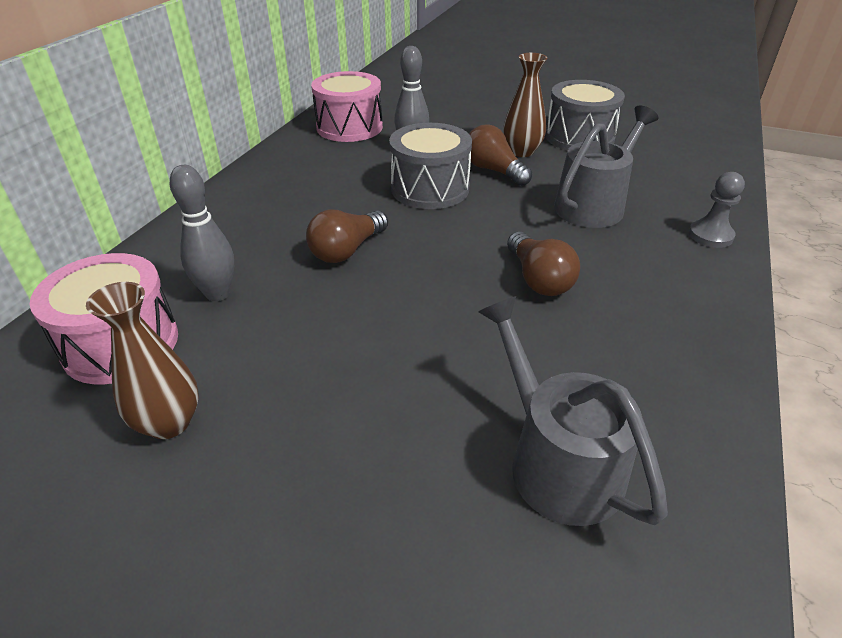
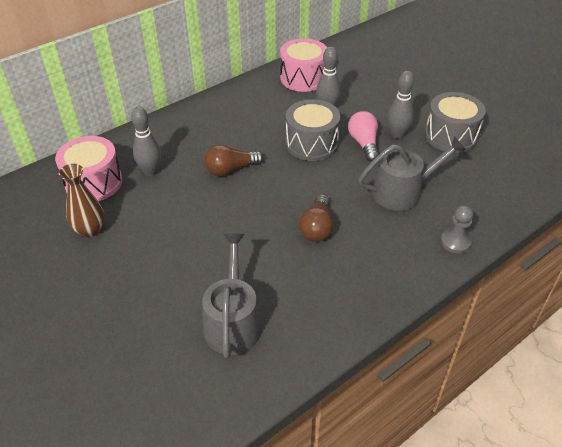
camera: 30 degrees right, 5 degrees up
brown light bulb [469,124,532,186] -> pink light bulb [348,111,379,162]
brown vase [503,53,548,157] -> grey bowling pin [388,71,415,139]

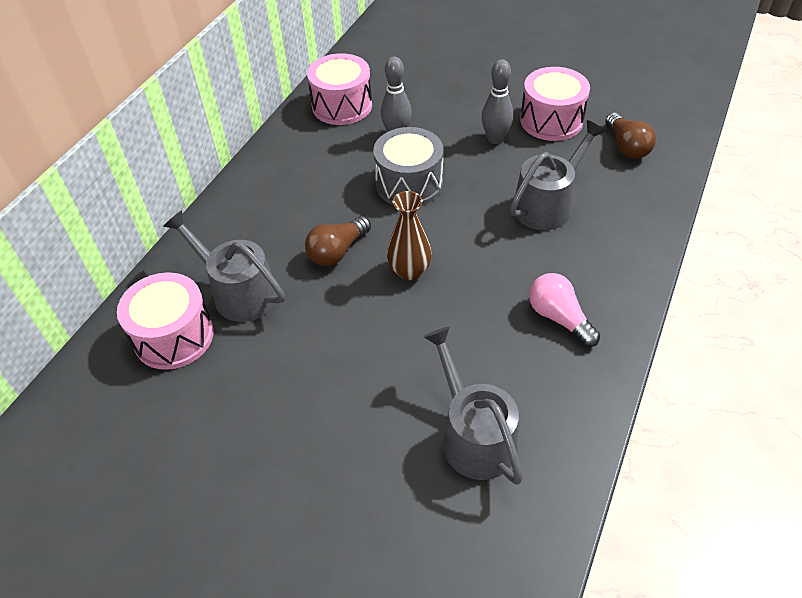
camera: 25 degrees left, 5 degrees up
brown vase [58,164,105,237] -> brown vase moved to [387,191,432,280]
grey bowling pin [131,107,161,176] -> grey watering can [163,210,285,322]
brown light bulb [299,194,334,242] -> brown light bulb moved to [605,113,656,159]
pink light bulb [348,111,379,162] -> pink light bulb moved to [529,273,600,347]
grey drum [425,92,486,153] -> pink drum [520,67,590,141]
grey pawn [441,205,473,254] -> none

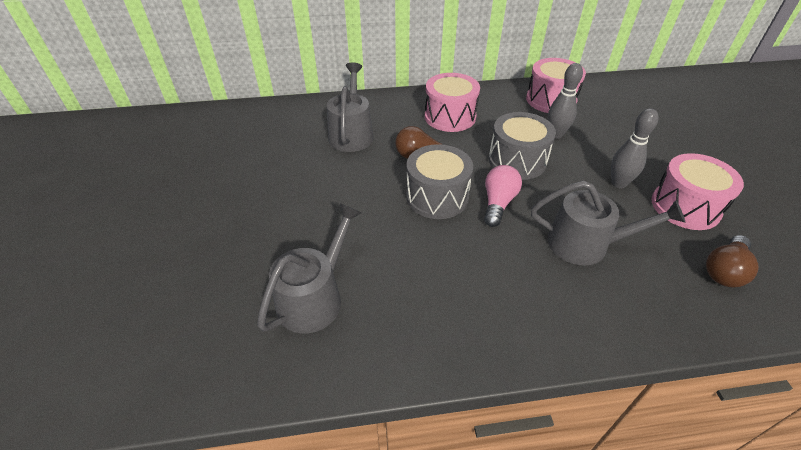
camera: 55 degrees right, 5 degrees down
pink drum [117,272,214,370] -> pink drum moved to [425,73,480,132]
brown vase [387,191,432,280] -> grey drum [406,144,473,219]
pink light bulb [529,273,600,347] -> pink light bulb moved to [484,165,522,227]

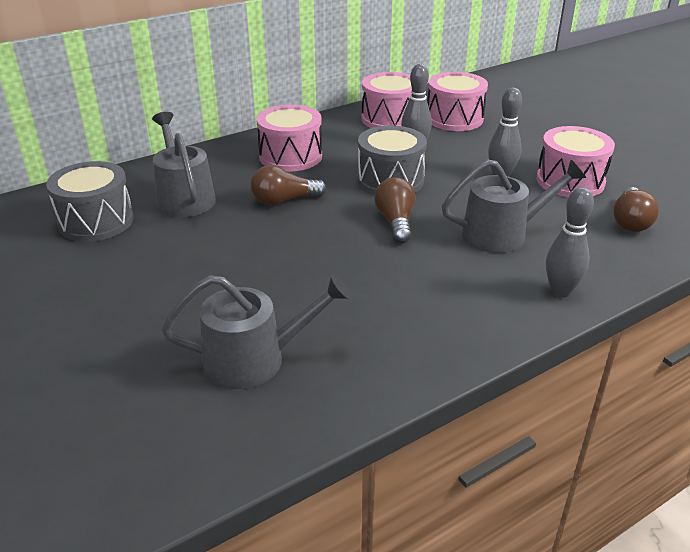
camera: 25 degrees left, 10 degrees down
grey watering can [257,203,362,334] -> grey watering can turned 75 degrees clockwise [162,274,351,389]
grey drum [406,144,473,219] -> grey drum moved to [46,161,134,242]
pink light bulb [484,165,522,227] -> brown light bulb [374,177,416,243]
none -> pink drum [427,72,488,131]
none -> grey bowling pin [546,187,594,298]

